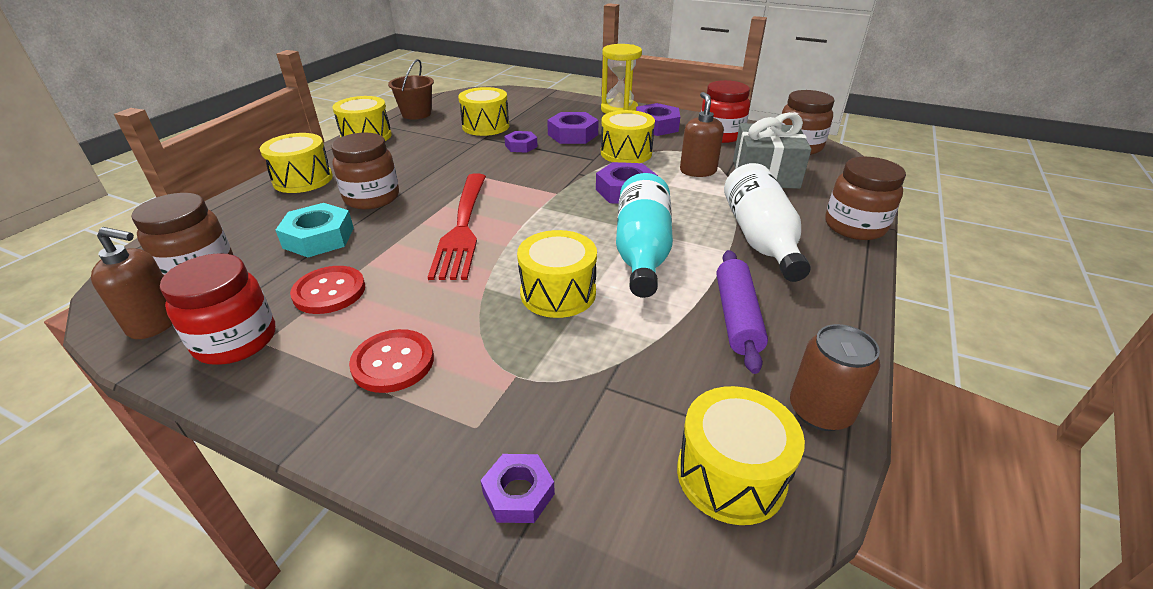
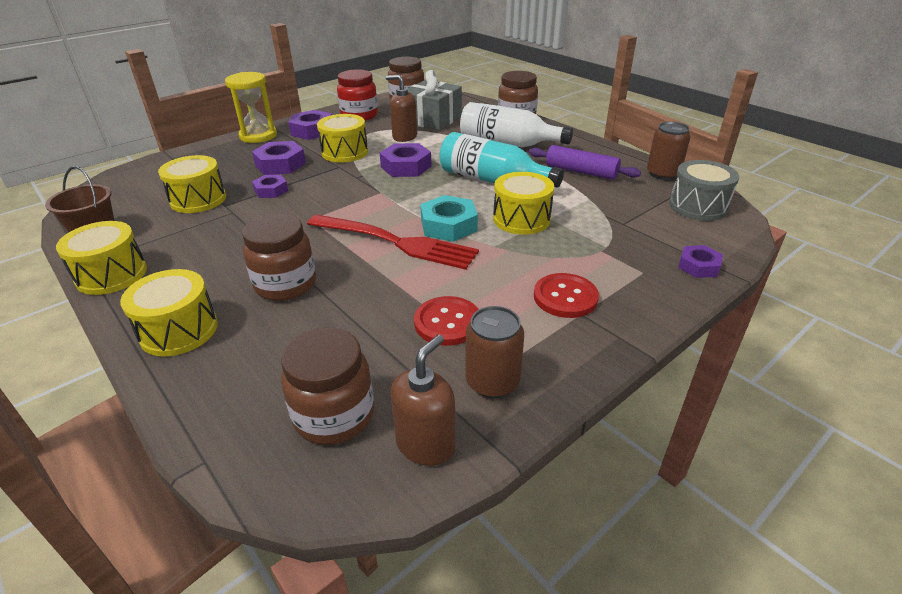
camera: 65 degrees left, 0 degrees up
red jar [160,253,275,365] -> brown can [465,306,524,398]
turquoise nut [276,203,354,257] -> turquoise nut moved to [420,195,478,242]
yellow drum [677,386,805,525] -> grey drum [669,160,739,221]

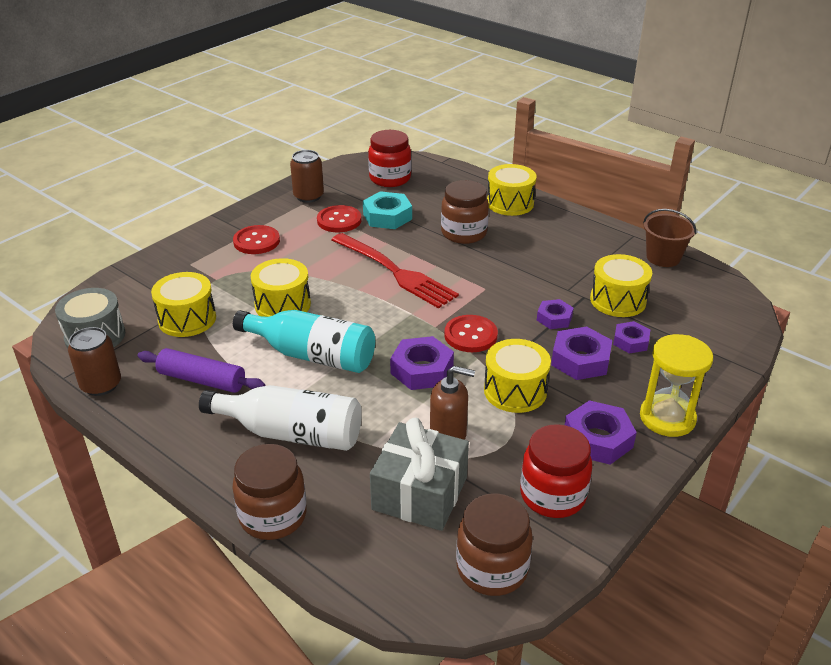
camera: 170 degrees right, 0 degrees up
yellow drum [56,221,147,295] -> yellow drum moved to [151,272,216,337]
brown jar [281,328,374,445] -> red jar [368,130,411,187]
red fork [307,215,479,270] -> red fork turned 150 degrees counterclockwise [332,233,459,309]
brown soap dispenser [391,335,456,466] -> none
turquoise nut [420,195,478,242] -> turquoise nut moved to [363,191,412,229]
purple nut [678,245,723,278] -> purple nut moved to [613,321,650,353]
none -> red button [444,315,498,352]

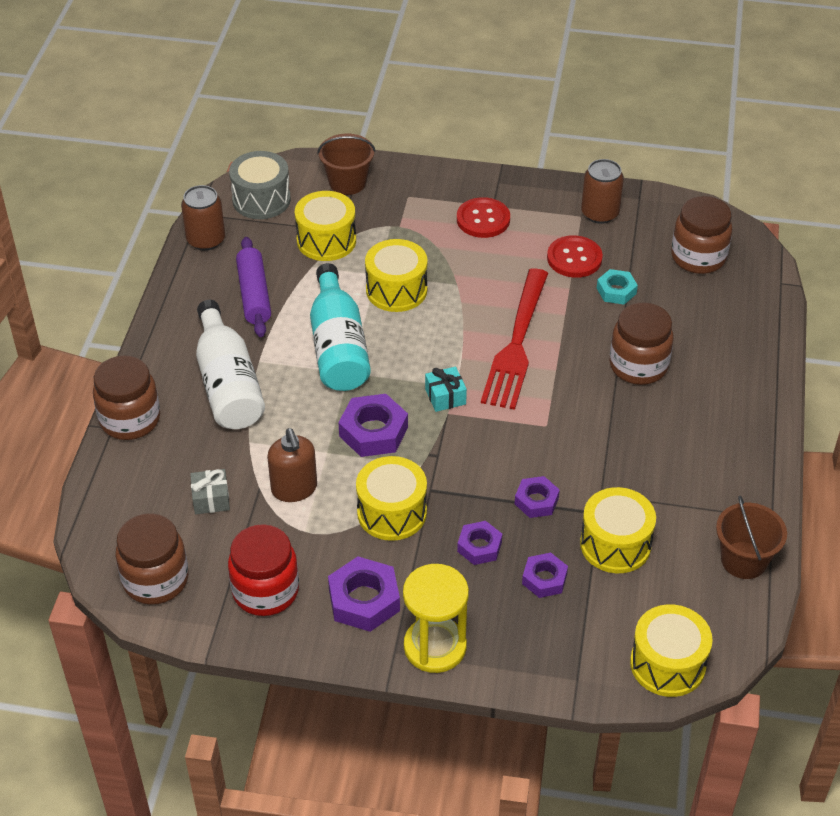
camera: 60 degrees right, 10 degrees up
turquoise nut [363,191,412,229] -> turquoise nut [597,269,638,305], size x0.63
red jar [368,130,411,187] -> brown jar [671,196,732,274]
grey gift [370,417,469,531] -> grey gift [190,469,230,514], size x0.48
red button [444,315,498,352] -> none
yellow drum [487,164,537,216] -> yellow drum moved to [630,604,713,697]
purple nut [551,326,612,380] -> purple nut [457,521,502,565], size x0.63
none -> brown bucket [317,134,376,195]
none -> turquoise gift [425,366,467,412]

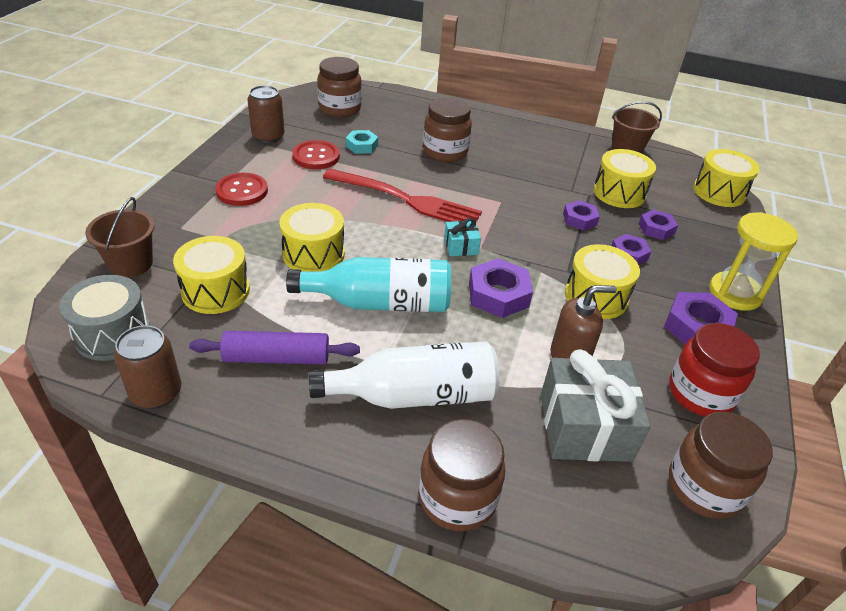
camera: 85 degrees left, 5 degrees down
grey gift [190,469,230,514] -> grey gift [541,349,651,462], size x2.10

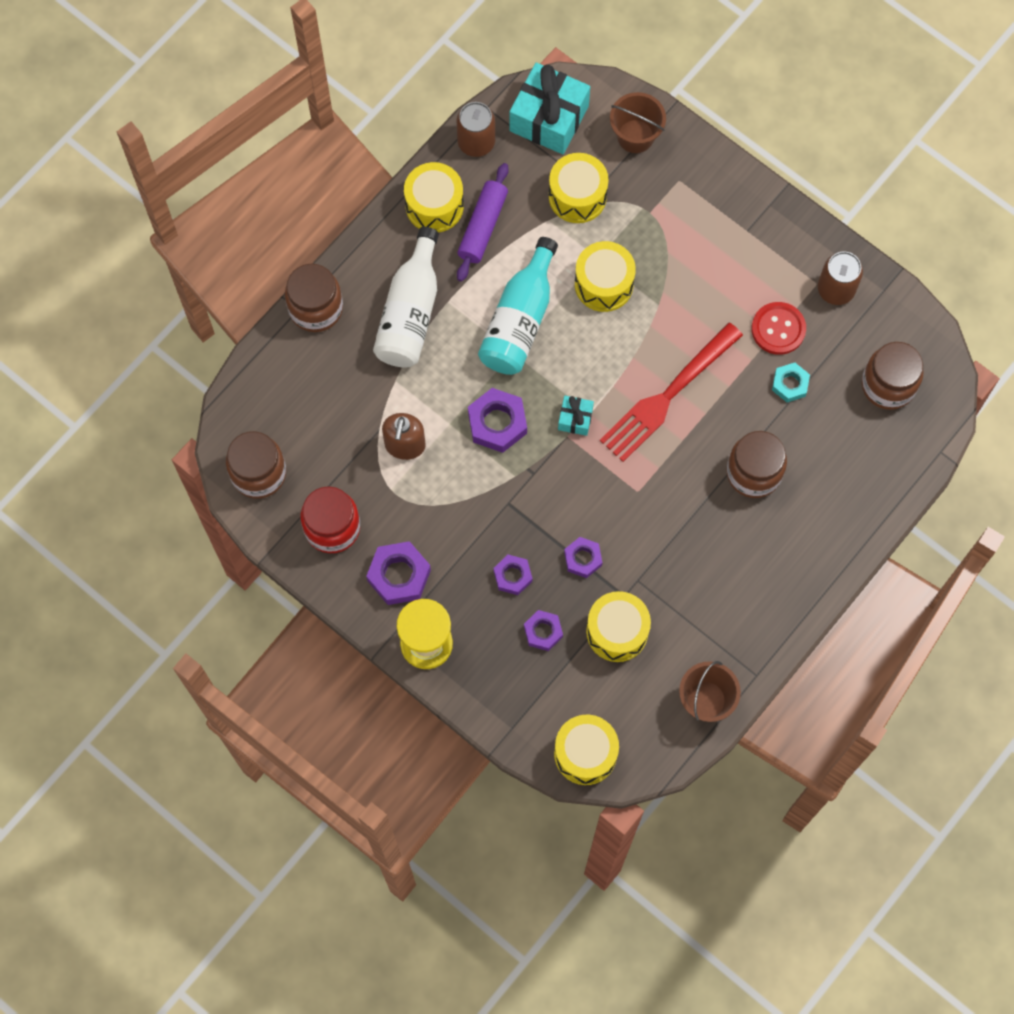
camera: 115 degrees right, 30 degrees up
grey drum [60,275,151,361] -> turquoise gift [509,63,590,154]
red button [215,173,268,206] -> none
grey gift [541,349,651,462] -> none
yellow drum [565,244,640,319] -> yellow drum moved to [404,162,464,233]

